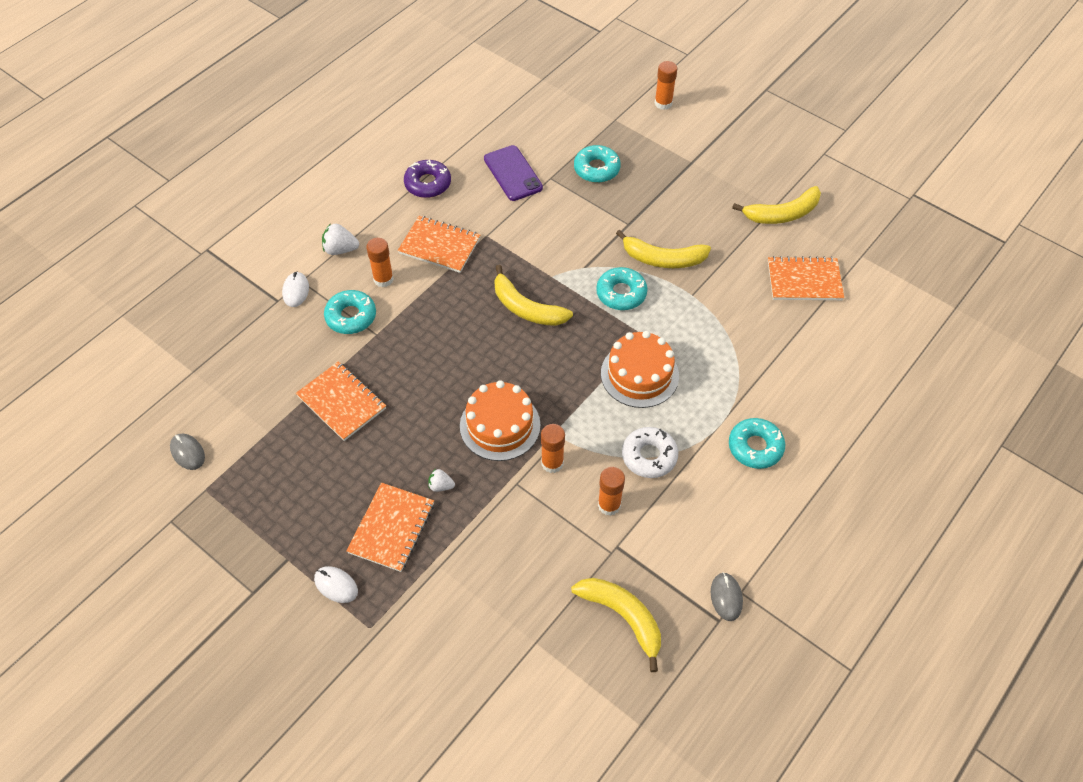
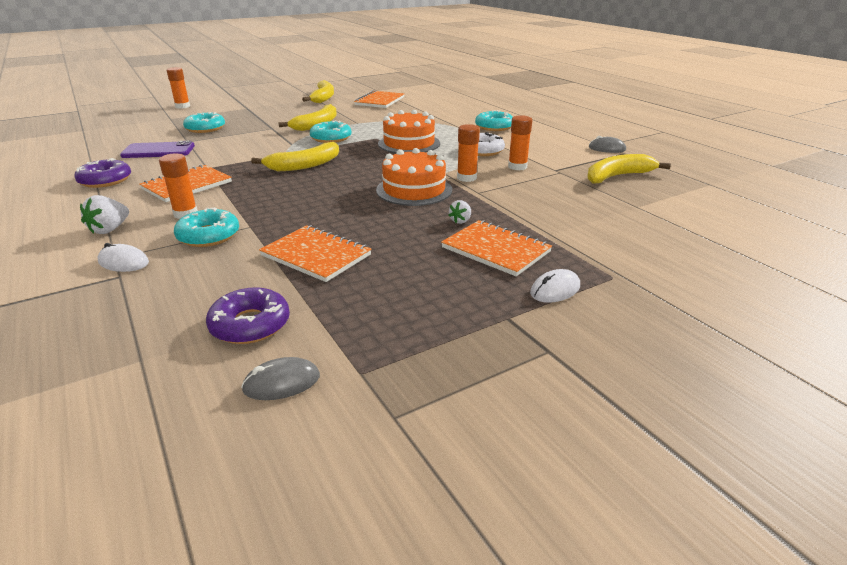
camera: 70 degrees left, 25 degrees down
orange notebook [296,361,386,441] -> orange notebook turned 60 degrees clockwise [259,225,372,282]
none -> purple donut [206,287,290,344]

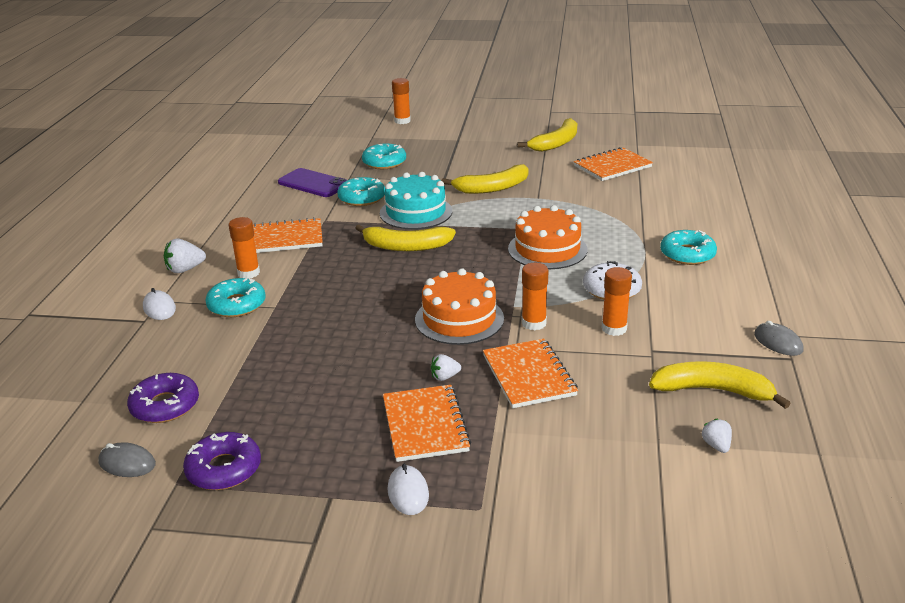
camera: 40 degrees right, 0 degrees up
purple donut [74,158,131,188] -> purple donut moved to [183,432,261,490]
orange notebook [259,225,372,282] -> orange notebook moved to [483,339,578,408]
turquoise donut [310,120,352,143] -> turquoise donut moved to [337,177,385,206]
white mouse [530,269,580,303] -> white mouse turned 75 degrees clockwise [388,464,429,515]
none -> turquoise cake [380,172,452,229]
none -> white strawberry [701,419,732,453]

